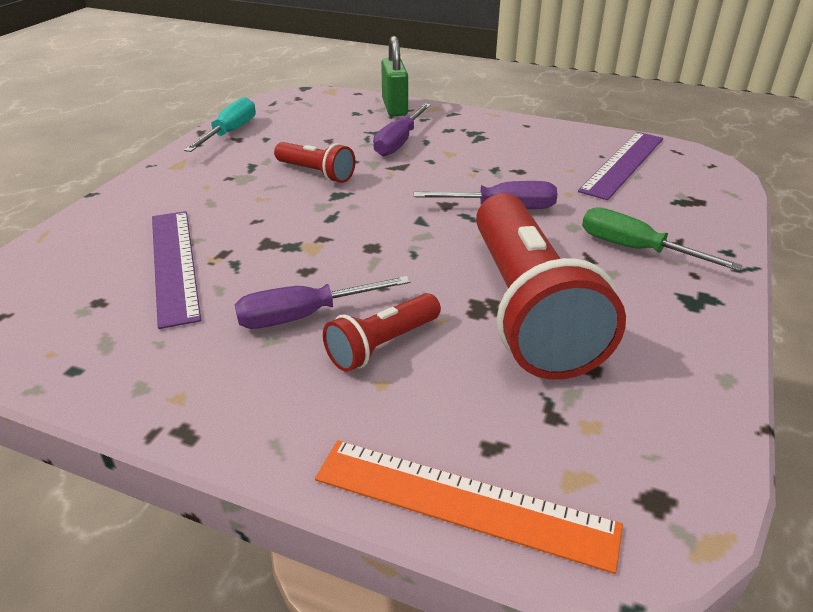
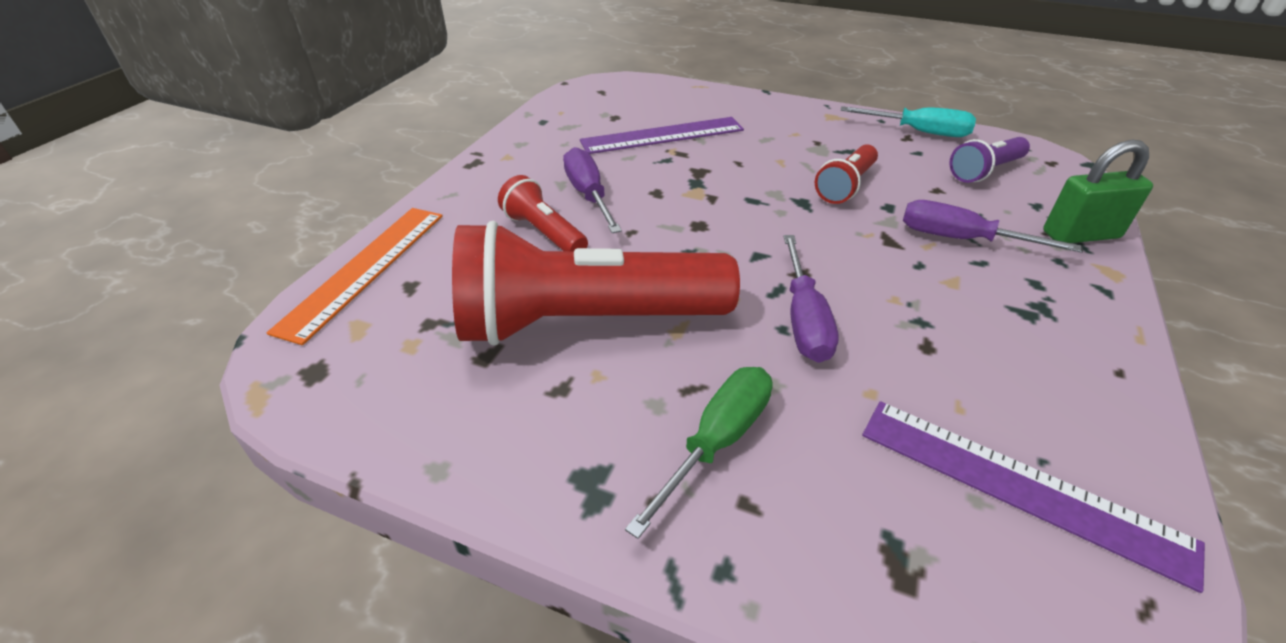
camera: 90 degrees right, 5 degrees up
none -> purple flashlight [949,137,1030,183]

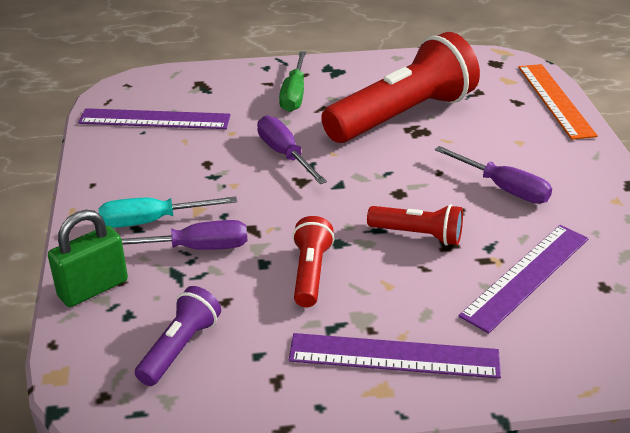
camera: 150 degrees right, 5 degrees down
red flashlight [498,175,588,251] -> red flashlight moved to [367,204,463,246]
turquoise screwdriver [840,106,976,137] -> turquoise screwdriver moved to [98,196,237,228]
none -> purple ruler [289,333,501,379]

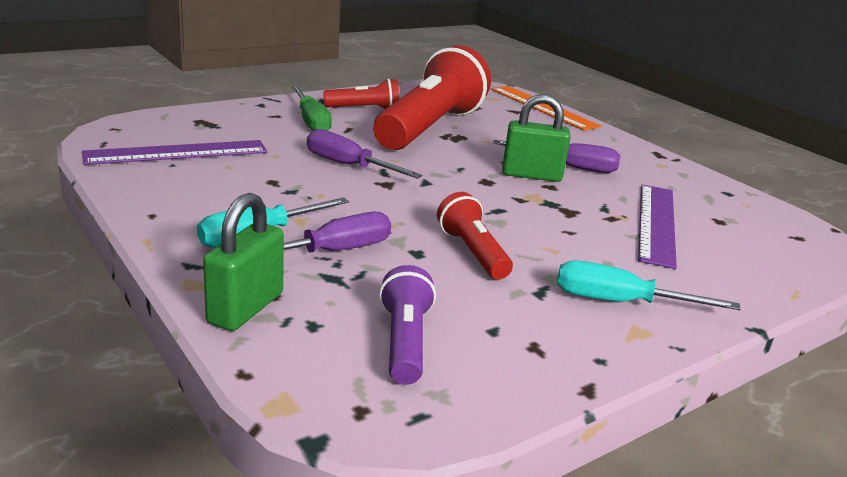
camera: 30 degrees left, 10 degrees down
purple ruler [289,333,501,379] -> turquoise screwdriver [557,261,741,310]
red flashlight [367,204,463,246] -> red flashlight moved to [323,78,400,109]
none -> green padlock [502,94,571,182]

